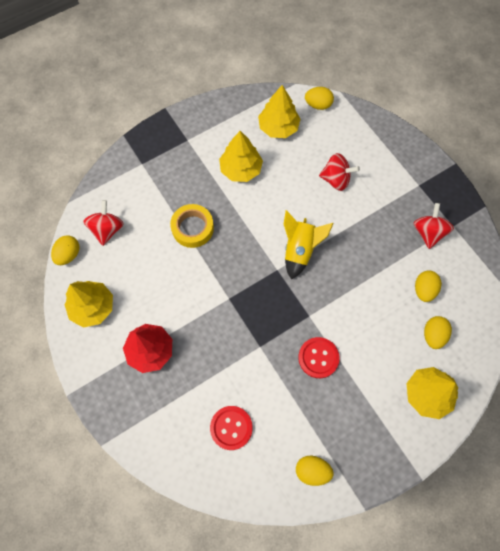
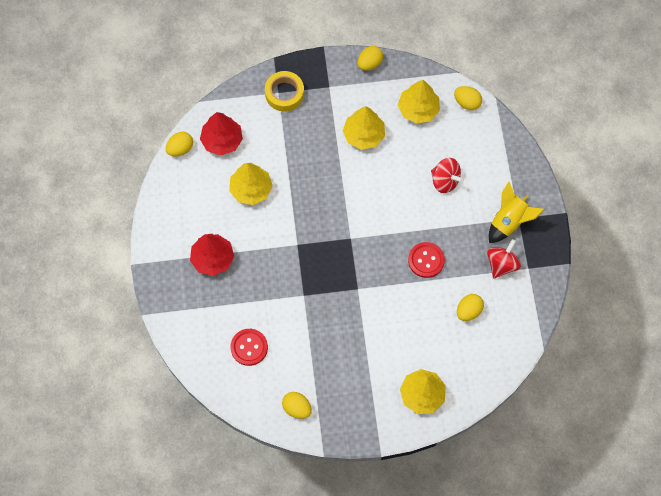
camera: 25 degrees right, 0 degrees up
yellow tree [65,281,113,328] -> yellow tree moved to [229,163,273,205]
red spinning top [83,200,123,246] -> red tree [200,112,243,156]
yellow tape [170,204,214,248] -> yellow tape moved to [265,71,304,111]
yellow rocket [284,210,333,280] -> yellow rocket moved to [489,182,545,243]
red button [298,337,340,378] -> red button moved to [408,242,445,278]
yellow egg [424,316,452,349] -> yellow egg moved to [358,46,383,71]

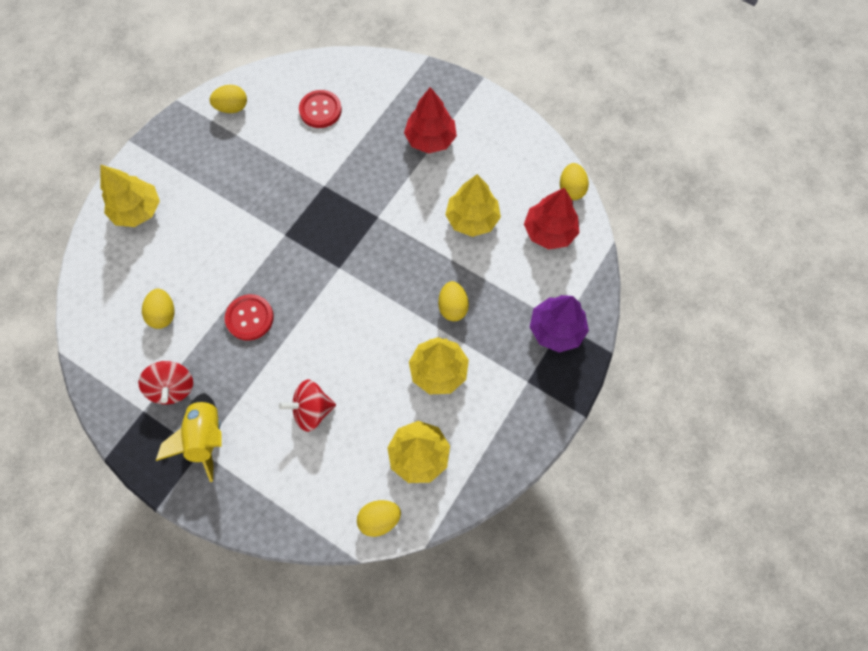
camera: 130 degrees right, 0 degrees up
yellow tape [265,71,304,111] -> purple tree [530,295,589,352]
yellow egg [358,46,383,71] -> yellow egg moved to [438,281,469,321]

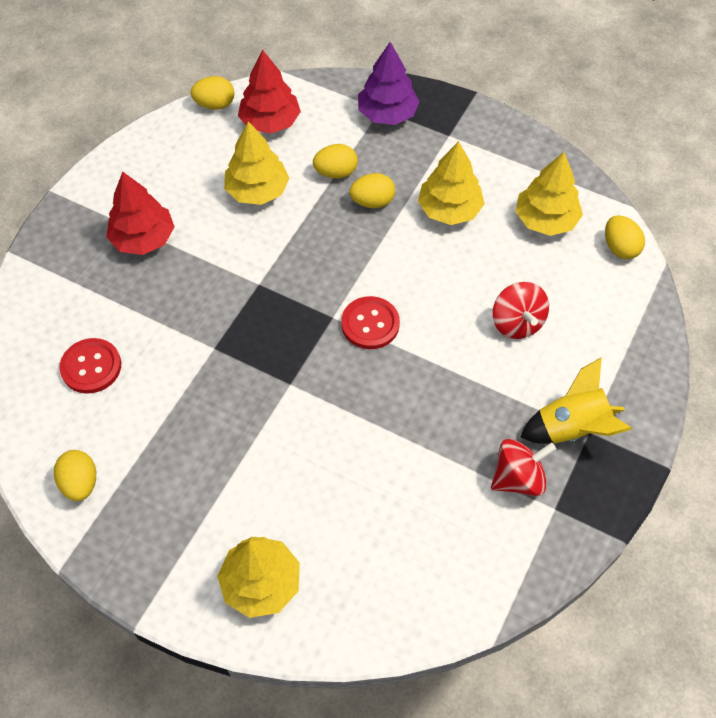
camera: 95 degrees left, 10 degrees down
yellow egg [142,289,175,329] -> yellow egg moved to [313,144,358,179]
red button [225,294,274,341] -> red button moved to [341,296,400,349]

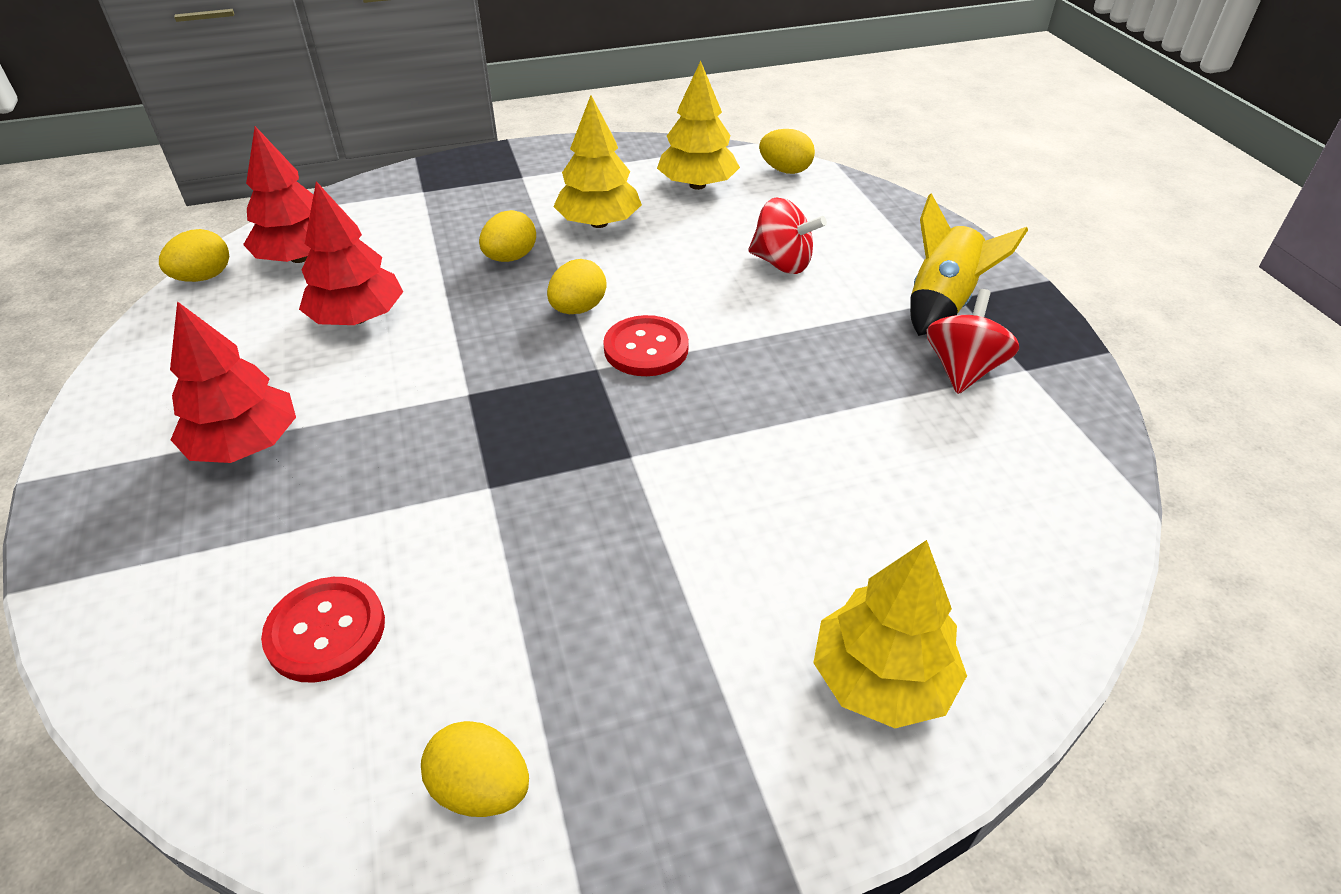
camera: 45 degrees left, 15 degrees down
yellow tree [224,121,289,205] -> red tree [299,181,403,325]
yellow egg [313,144,358,179] -> yellow egg moved to [547,259,607,314]
purple tree [358,42,420,125] -> none

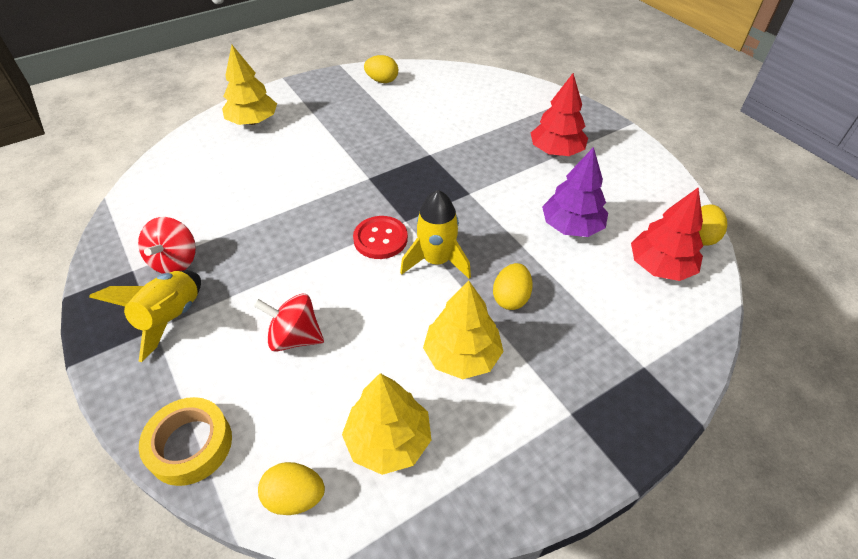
camera: 165 degrees right, 5 degrees up
red button [261,577,385,683] -> none
red tree [299,181,403,325] -> purple tree [542,147,608,237]
yellow egg [547,259,607,314] -> yellow rocket [400,190,471,279]
none -> yellow tape [139,397,232,486]

